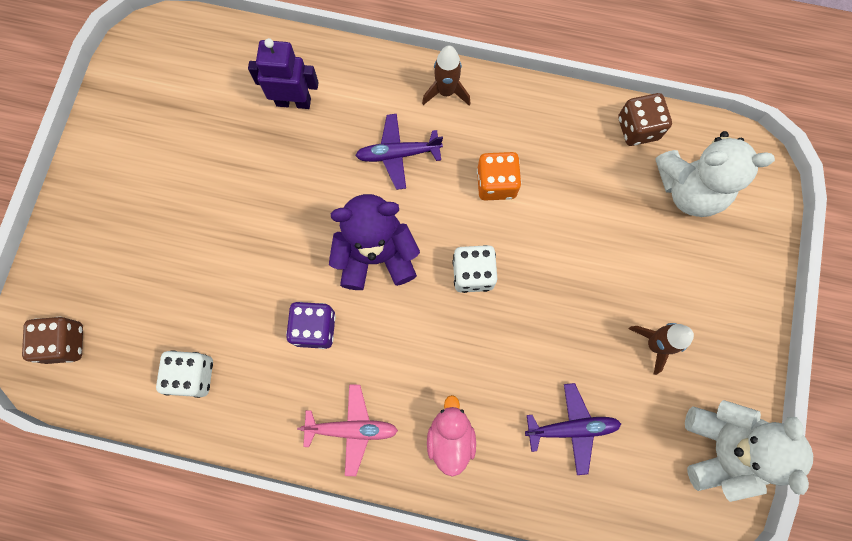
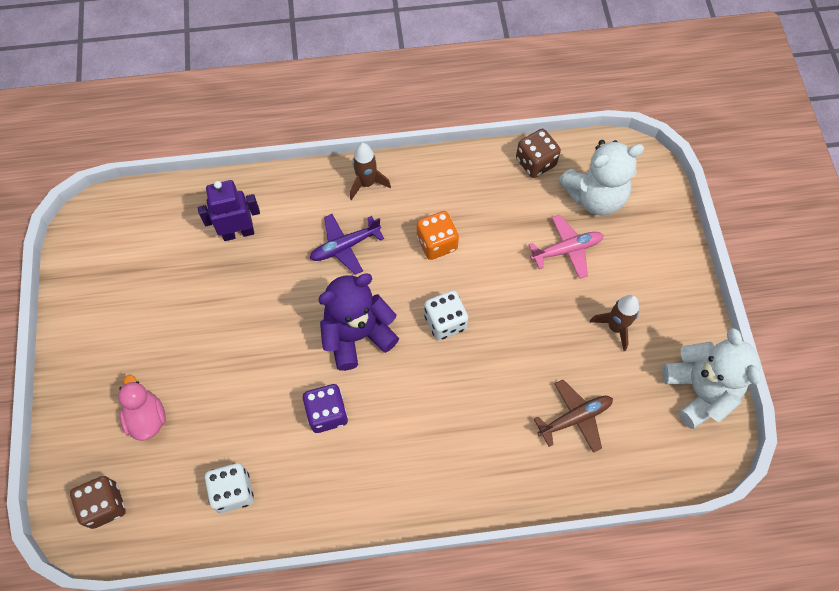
camera: 20 degrees left, 10 degrees down
pink plane [297,384,398,476] -> pink plane moved to [528,215,604,279]
pink duck [427,395,476,477] -> pink duck moved to [118,375,166,441]
purple plane [525,383,621,475] -> brown plane [534,380,613,453]

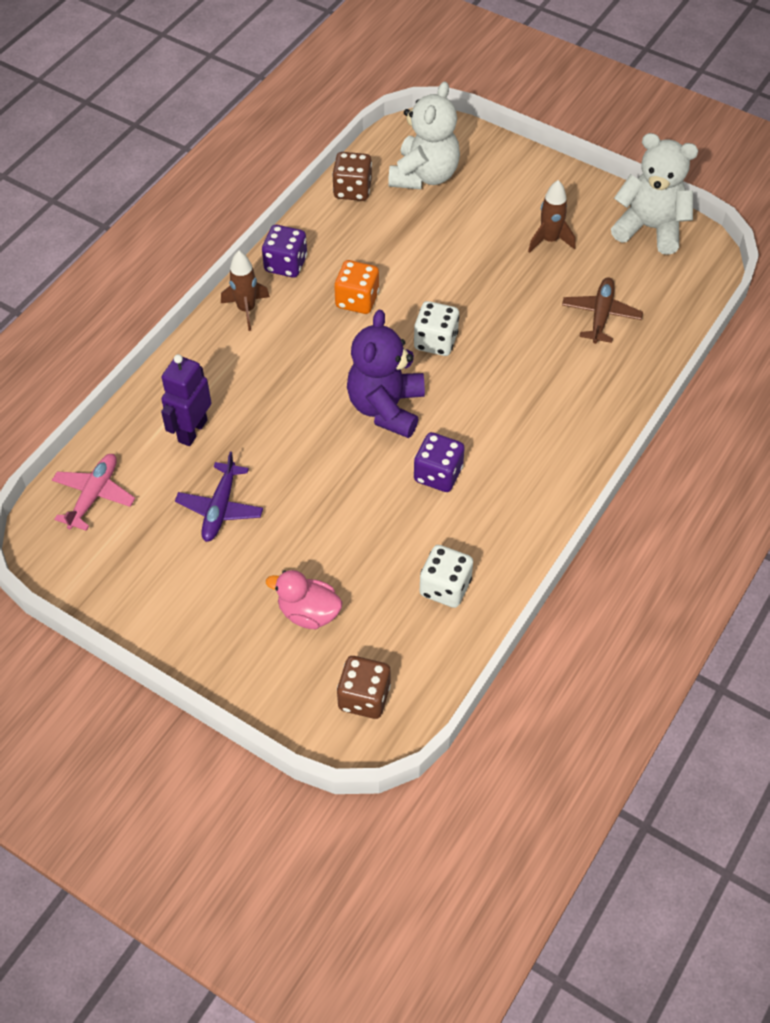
camera: 50 degrees left, 10 degrees down
purple plane [310,214,384,275] -> purple plane moved to [175,452,263,542]
pink plane [528,215,604,279] -> pink plane moved to [52,454,135,531]
none -> purple dice [262,225,307,278]

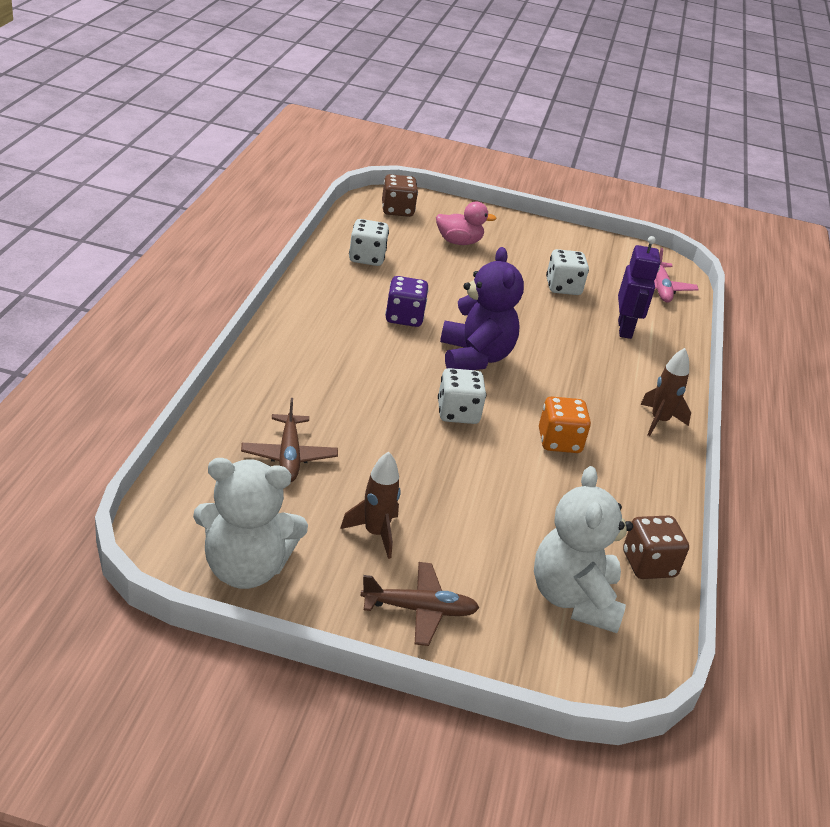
camera: 155 degrees right, 20 degrees down
purple plane [175,452,263,542] -> white dice [546,249,589,295]
purple dice [262,225,307,278] -> none
none -> brown plane [360,562,479,646]

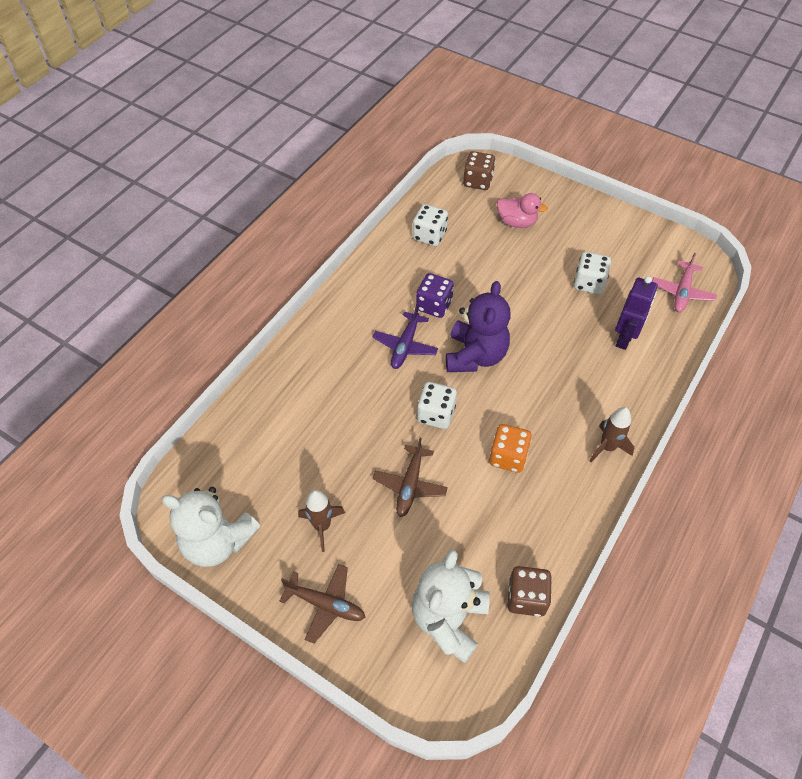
camera: 25 degrees right, 20 degrees up
brown plane [241,398,338,482] -> brown plane moved to [373,438,448,517]
none -> purple plane [372,304,438,369]

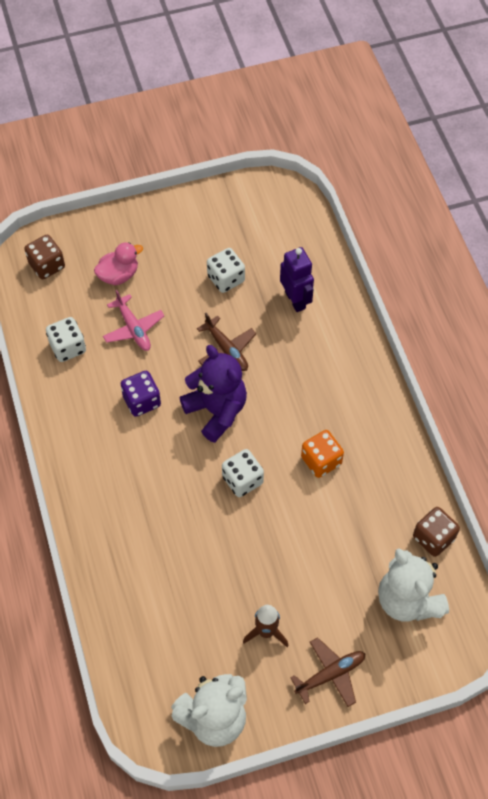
camera: 50 degrees left, 5 degrees up
purple plane [372,304,438,369] -> none
brown plane [373,438,448,517] -> brown plane moved to [197,313,256,371]
brown rocket [590,407,635,462] -> none
pink plane [652,253,717,312] -> pink plane moved to [103,290,165,351]

